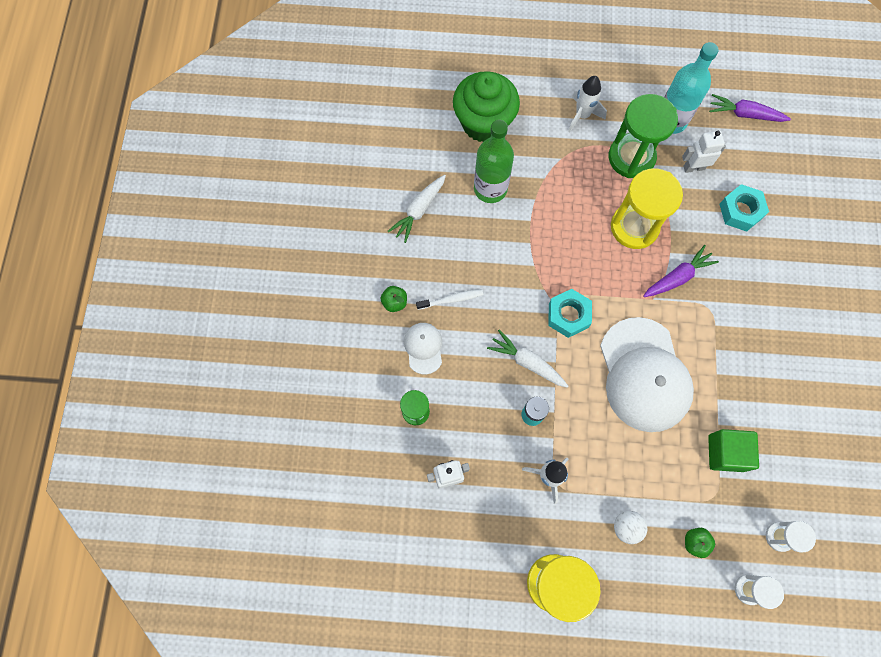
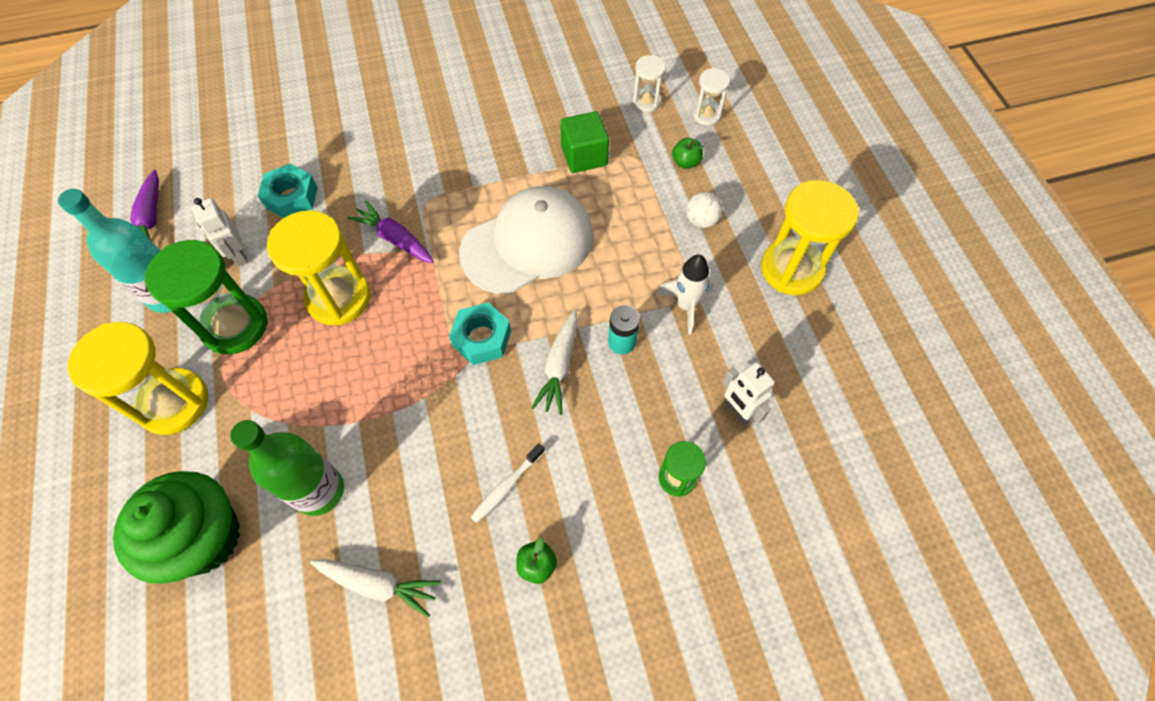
camera: 110 degrees left, 10 degrees down
white cap [404,323,442,374] -> none
white toothbrush [416,289,483,310] -> white toothbrush turned 105 degrees counterclockwise [471,443,545,523]
white rocket [568,76,607,132] -> yellow hourglass [68,322,208,435]

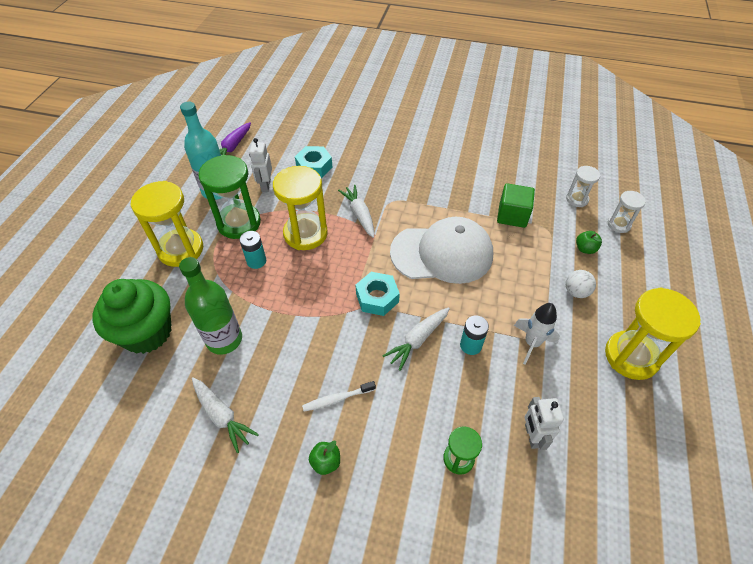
camera: 30 degrees right, 10 degrees down
purple carrot [347,200,434,263] -> white carrot [338,185,374,238]
none -> turquoise battery [240,231,266,269]

